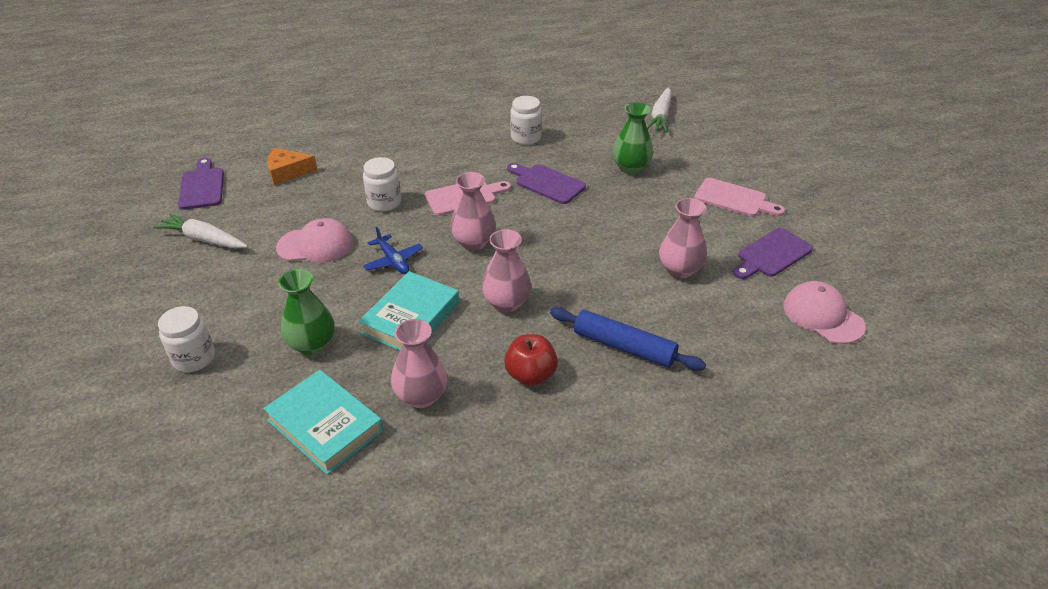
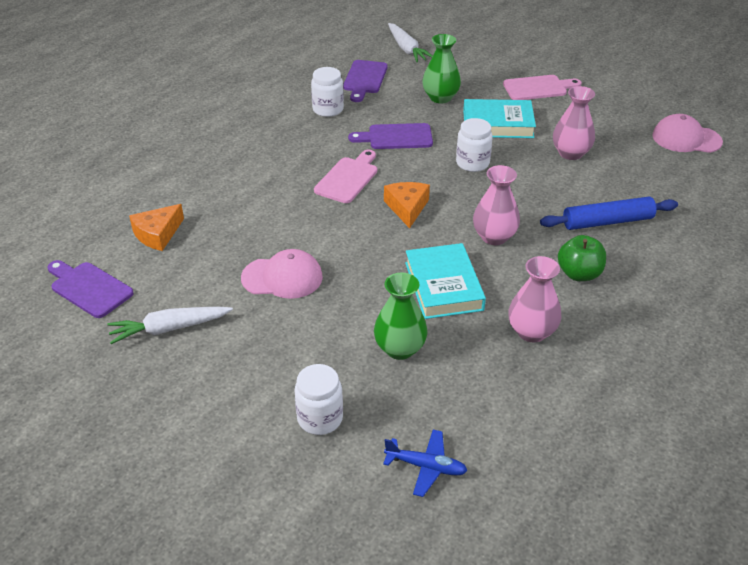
camera: 40 degrees left, 0 degrees up
turquoise book [263,370,383,475] -> turquoise book moved to [463,99,536,138]
pink cap [276,218,353,263] -> pink cap turned 45 degrees clockwise [241,249,323,299]
white jar [363,157,401,212] -> white jar moved to [456,118,493,172]
blue plane [363,227,423,274] -> blue plane moved to [383,430,468,497]
pink vase [450,172,496,251] -> orange cheese [384,182,430,228]
red apple [504,334,558,386] -> green apple [558,235,606,281]
purple cutting board [733,228,813,279] -> purple cutting board moved to [343,60,388,102]

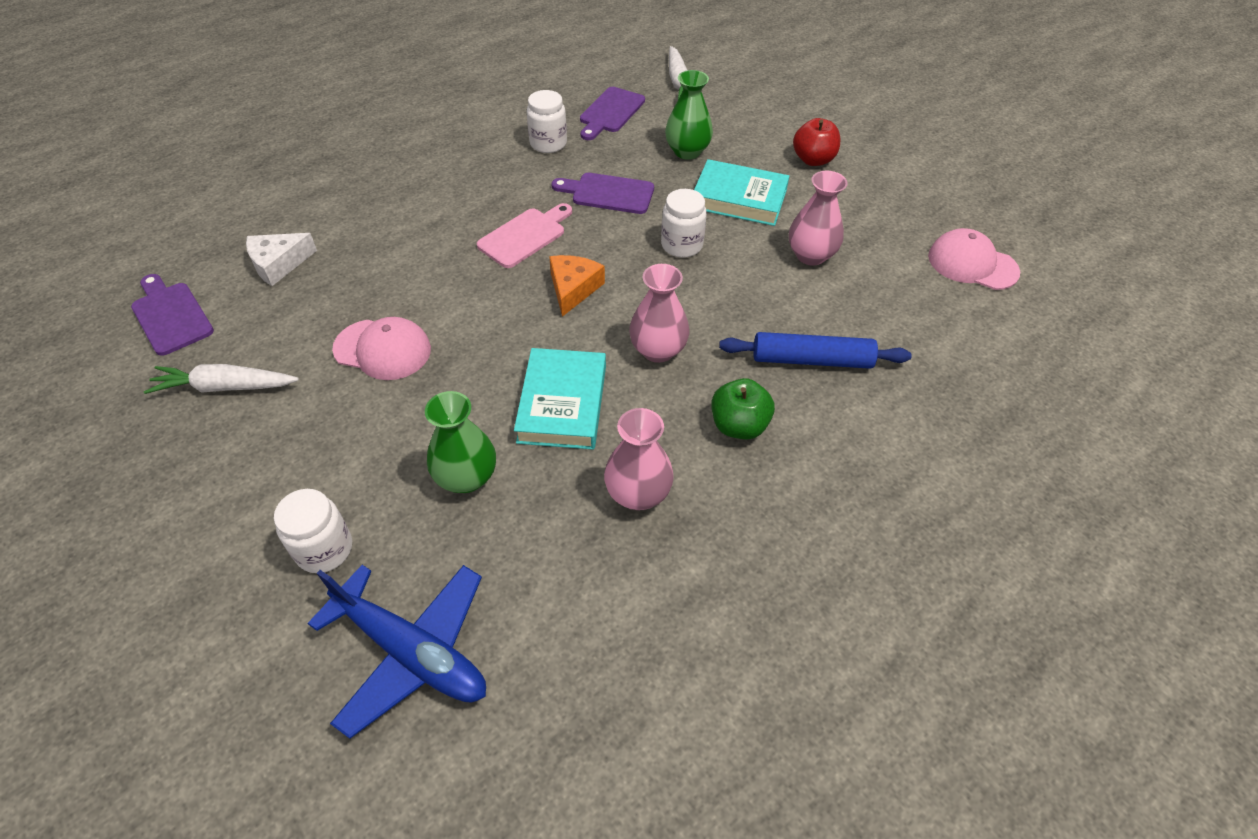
camera: 15 degrees right, 10 degrees up
orange cheese [129,204,184,251] -> white cheese [246,233,317,286]
blue plane [383,430,468,497] -> blue plane [307,565,486,739], size x1.83
pink cutting board [503,75,582,100] -> red apple [793,118,840,166]

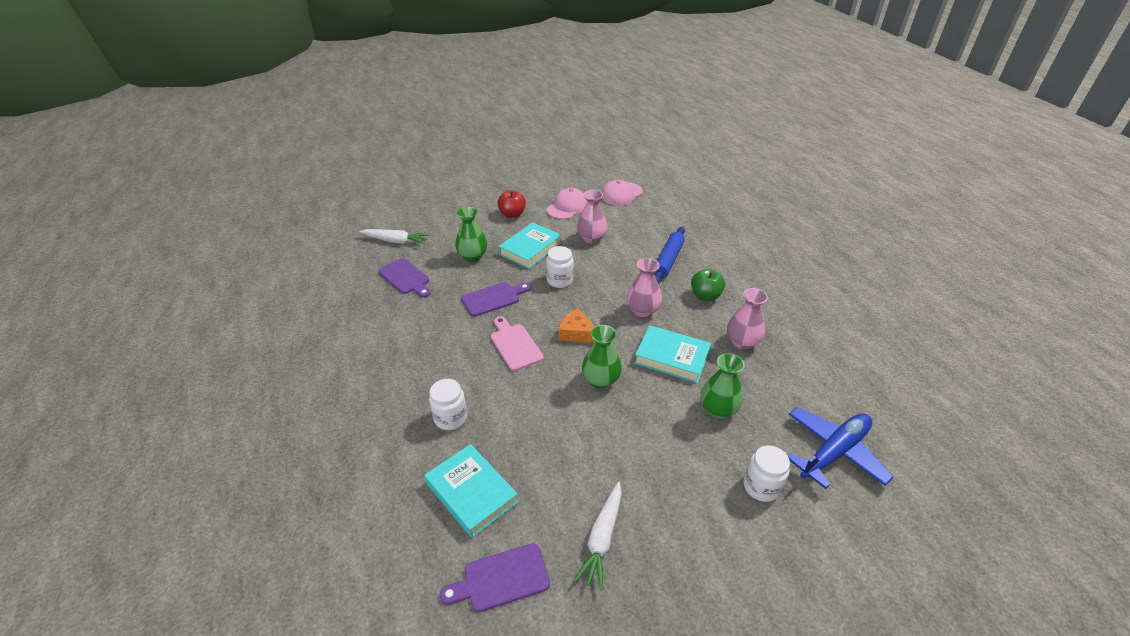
camera: 70 degrees left, 10 degrees down
white cheese [246,233,317,286] -> turquoise book [424,444,518,538]
pink cap [332,317,431,380] -> pink cap moved to [547,188,587,219]
white jar [526,90,567,153] -> white jar moved to [429,379,467,430]
purple cutting board [551,173,654,214] -> purple cutting board turned 150 degrees counterclockwise [461,282,531,317]
none -> green vase [582,325,622,389]

